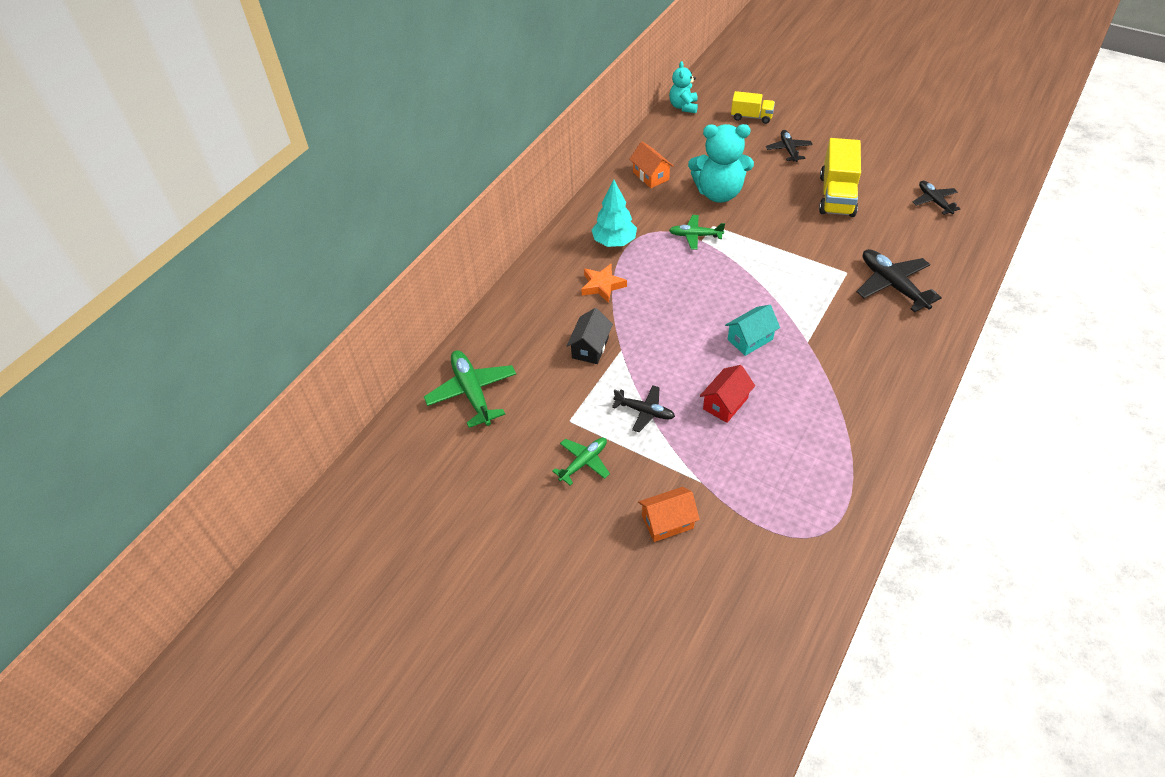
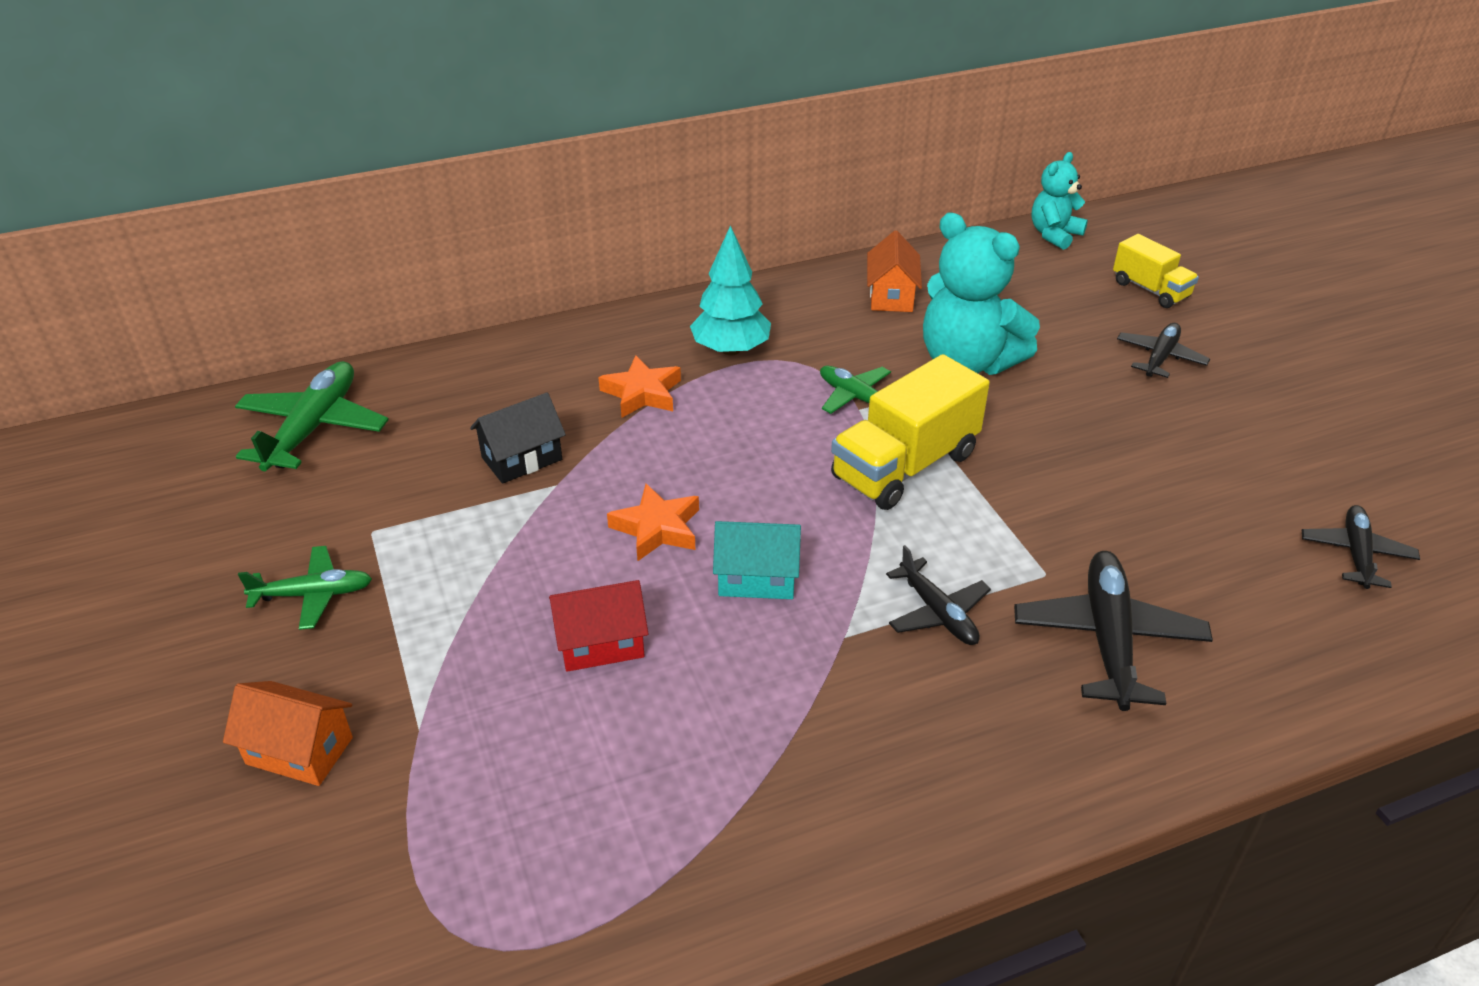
camera: 35 degrees right, 10 degrees down
black plane [612,385,675,432] -> black plane moved to [886,545,991,645]
yellow truck [819,138,861,217] -> yellow truck moved to [831,354,990,510]
none -> orange star [607,484,699,561]

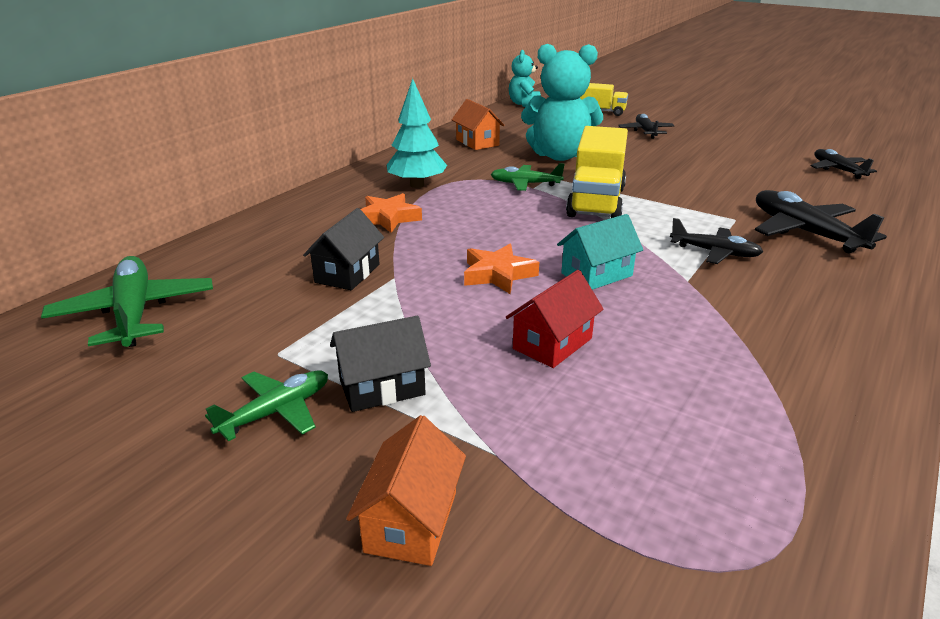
camera: 35 degrees left, 10 degrees down
orange house [223,681,353,786] -> orange house turned 60 degrees counterclockwise [346,415,466,566]
none -> black house [330,316,431,412]

